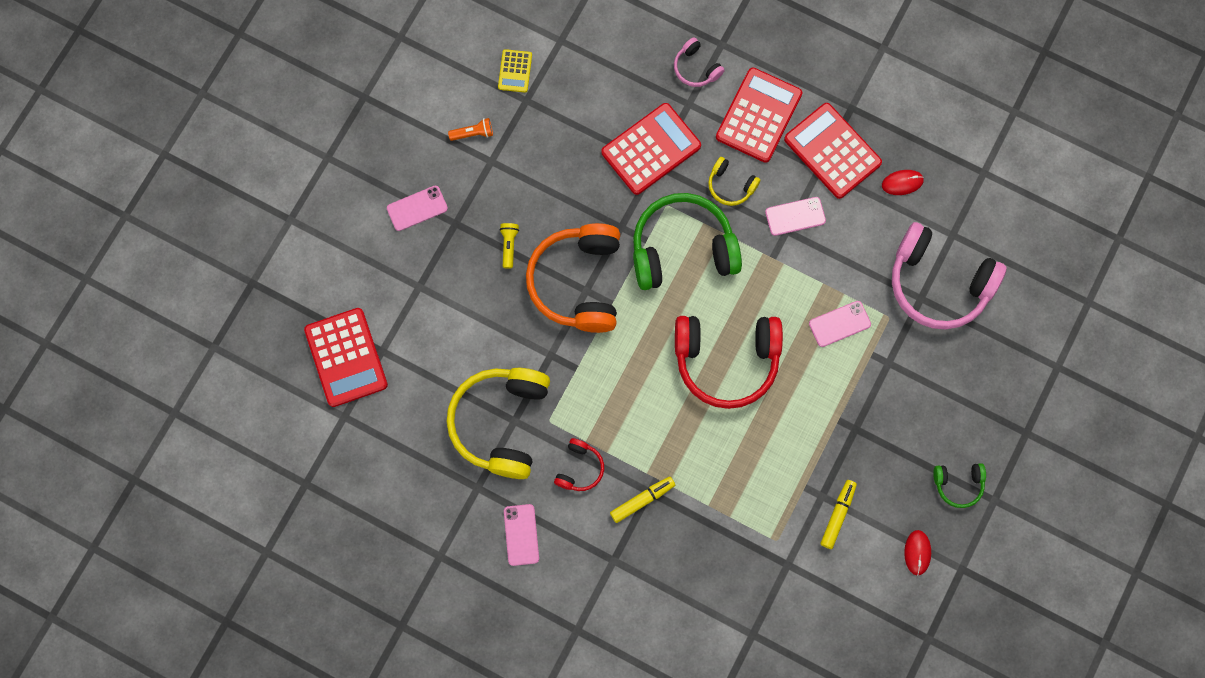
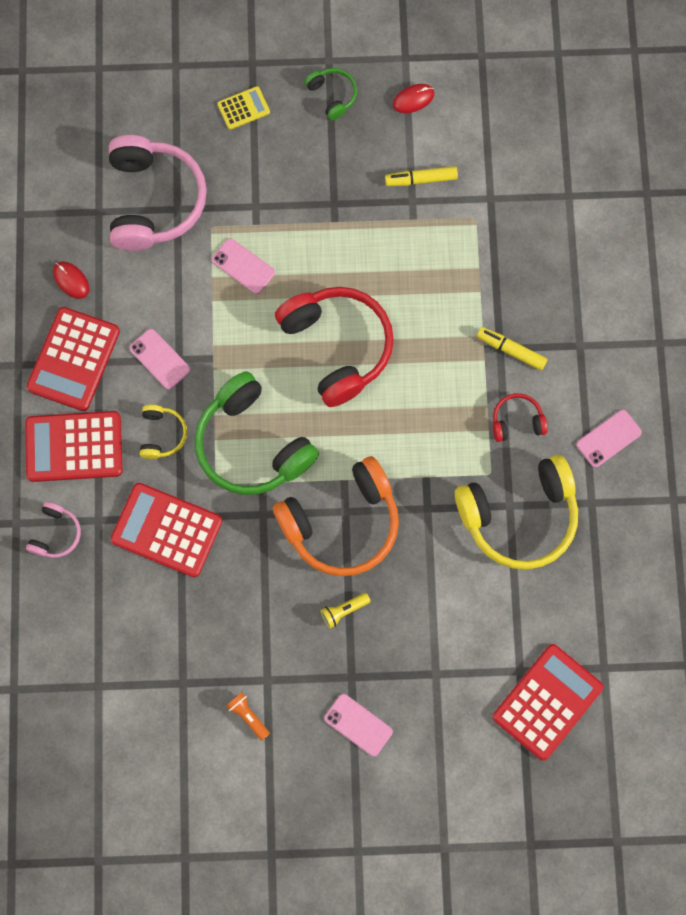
camera: 120 degrees left, 0 degrees up
yellow calculator [498,49,532,92] -> yellow calculator moved to [217,86,270,130]

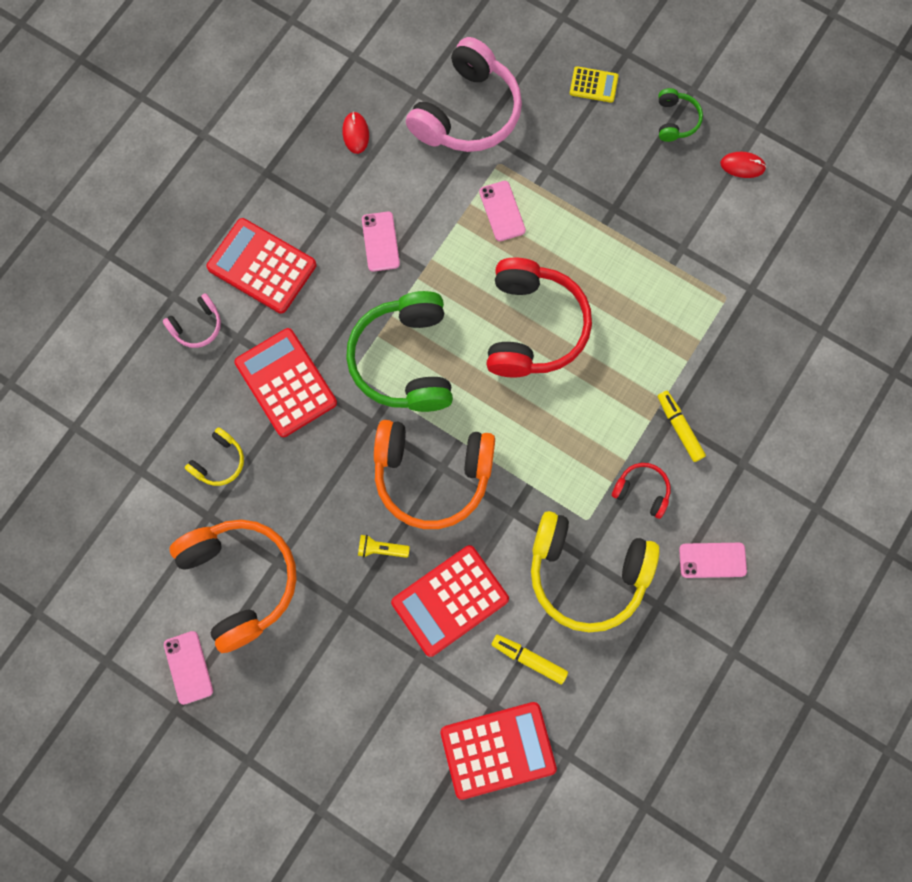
camera: 35 degrees right, 0 degrees up
red calculator [26,307,120,411] -> red calculator moved to [391,545,509,657]
yellow headphones [140,405,187,459] -> yellow headphones moved to [185,427,244,486]
orange flashlight [226,692,270,740] -> orange headphones [170,520,297,653]
pink phone [324,694,393,756] -> pink phone moved to [164,631,213,705]
yellow marker [385,166,458,186] -> yellow marker moved to [491,635,568,685]

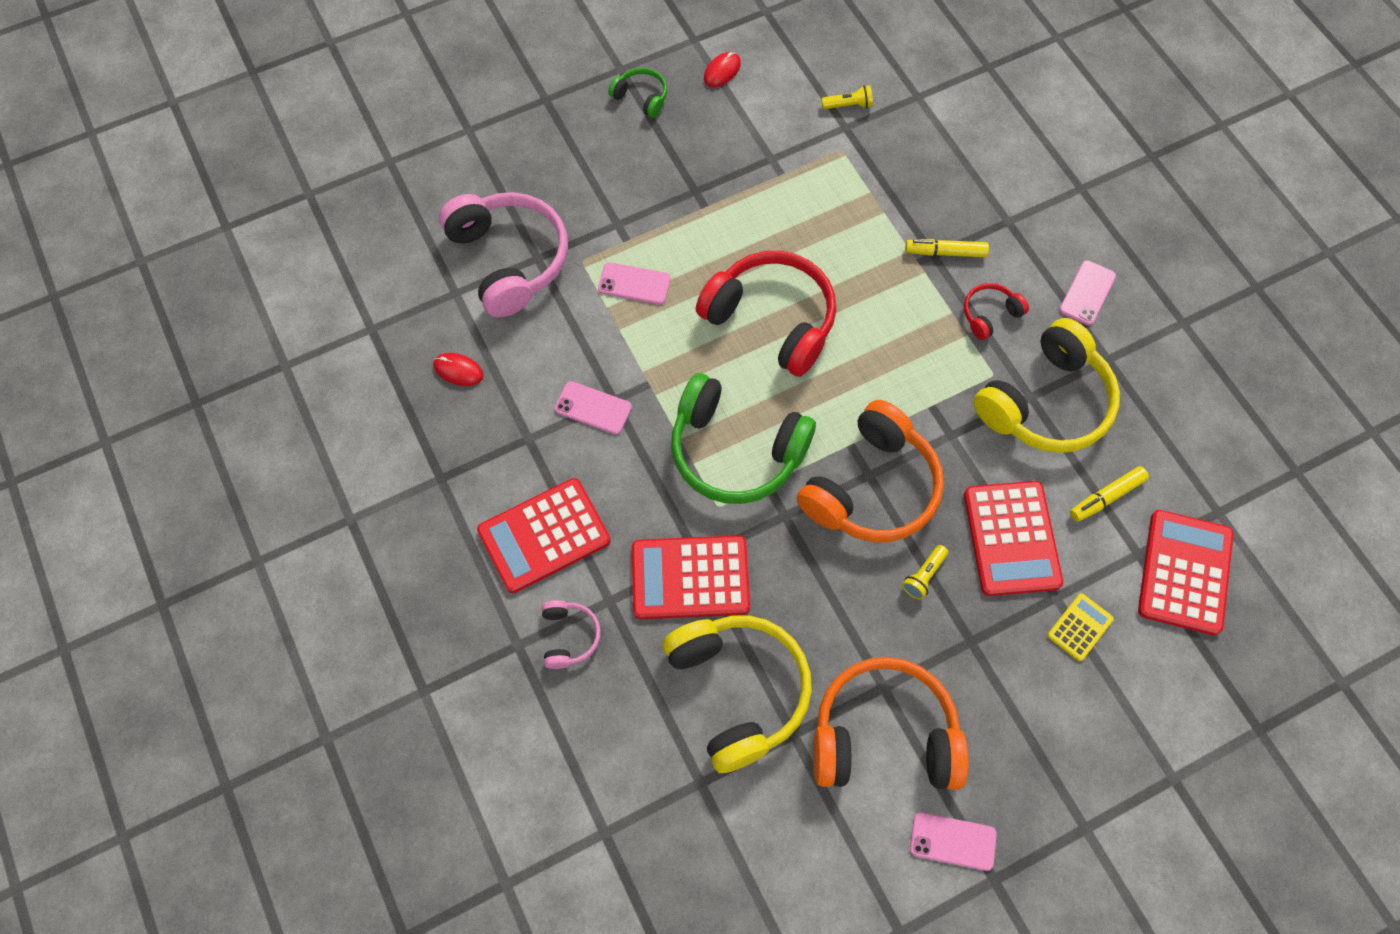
camera: 60 degrees left, 10 degrees down
yellow headphones [185,427,244,486] -> yellow headphones [662,615,812,773], size x2.16
yellow calculator [570,66,618,103] -> yellow calculator moved to [1047,593,1114,661]
none -> yellow flashlight [822,85,873,110]

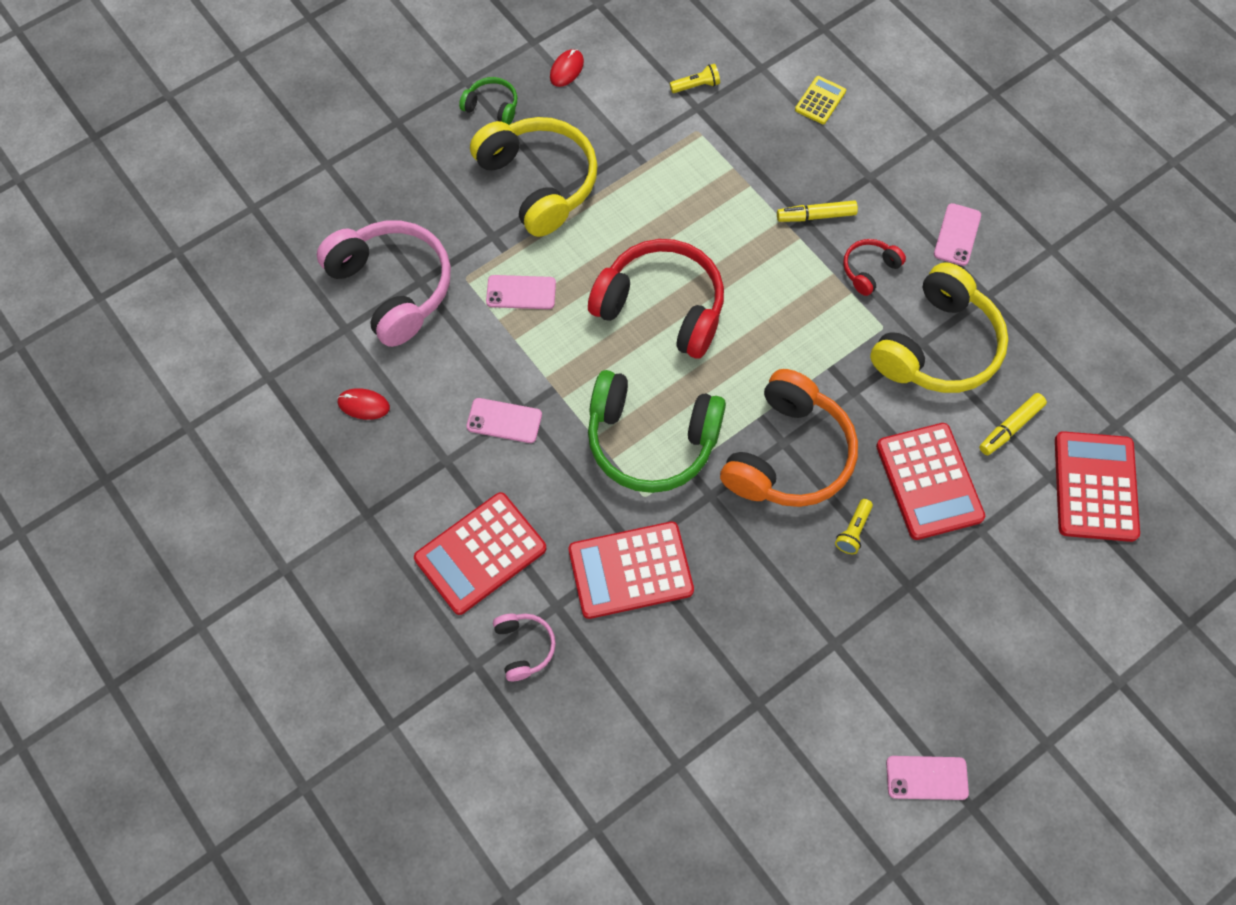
camera: 10 degrees left, 0 degrees up
yellow headphones [662,615,812,773] -> yellow headphones moved to [470,117,598,237]
orange headphones [813,657,969,790] -> none
yellow calculator [1047,593,1114,661] -> yellow calculator moved to [795,76,846,124]

